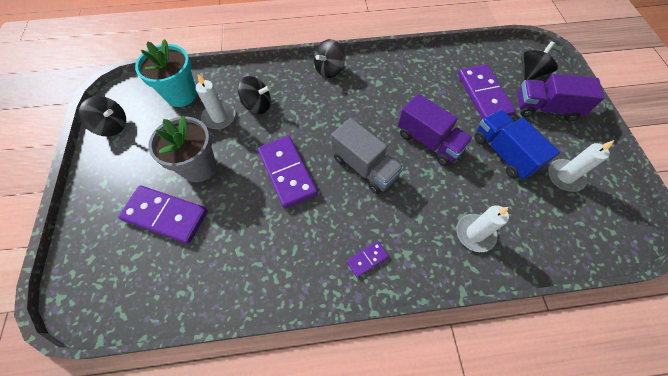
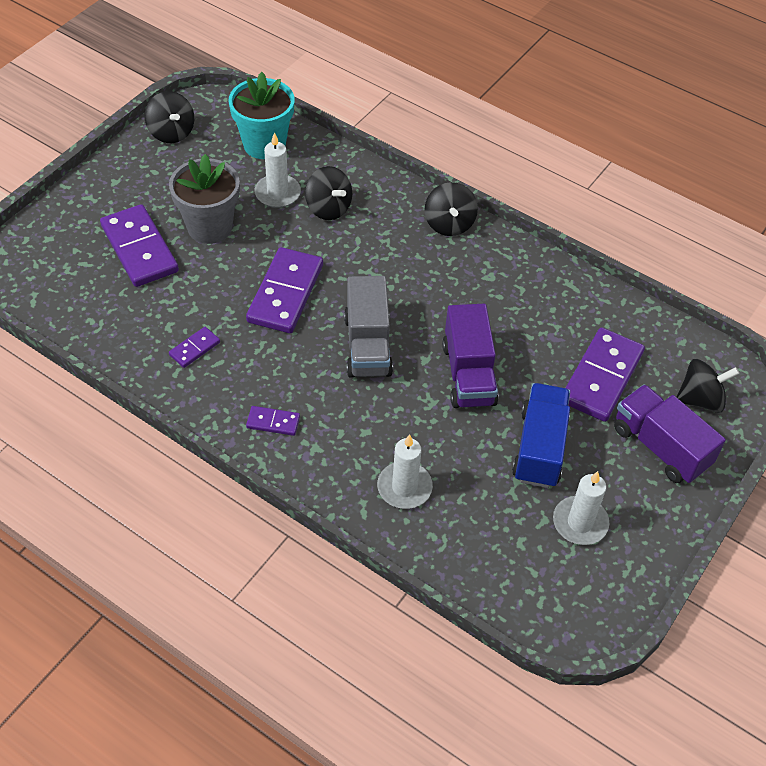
camera: 40 degrees right, 10 degrees down
black spinning top [314,39,345,78] -> black spinning top turned 90 degrees counterclockwise [425,182,478,236]
none -> purple domino [169,327,220,368]

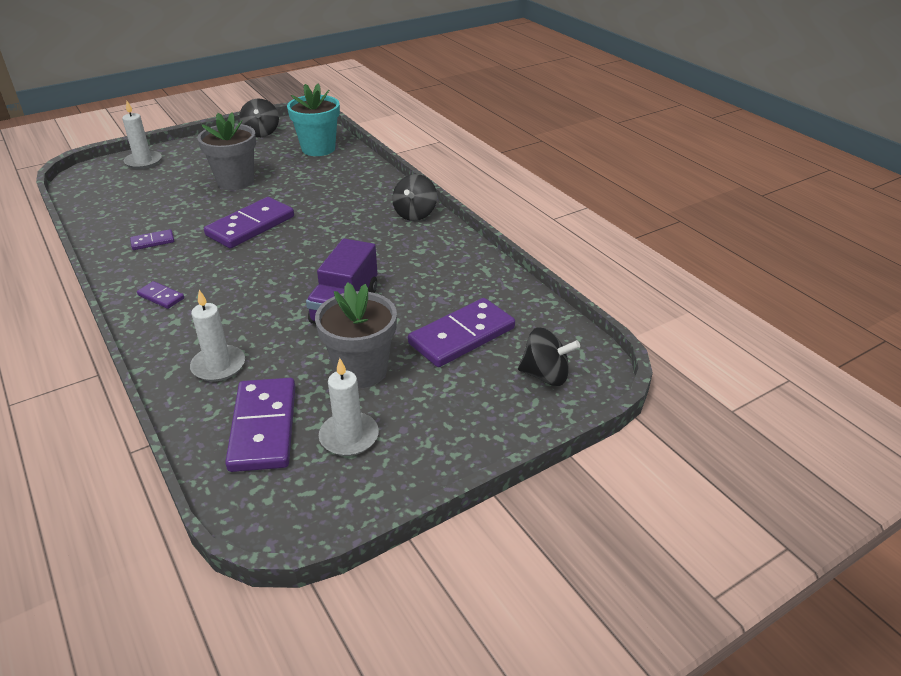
camera: 25 degrees right, 15 degrees down
purple domino [100,204,179,287] -> purple domino moved to [225,378,295,472]
white candle [255,132,301,208] -> white candle moved to [122,100,162,169]
black spinning top [305,166,352,220] -> none
grey truck [344,276,393,378] -> none
blue truck [512,383,570,488] -> grey flower pot [315,282,397,388]
purple truck [614,384,726,483] -> none

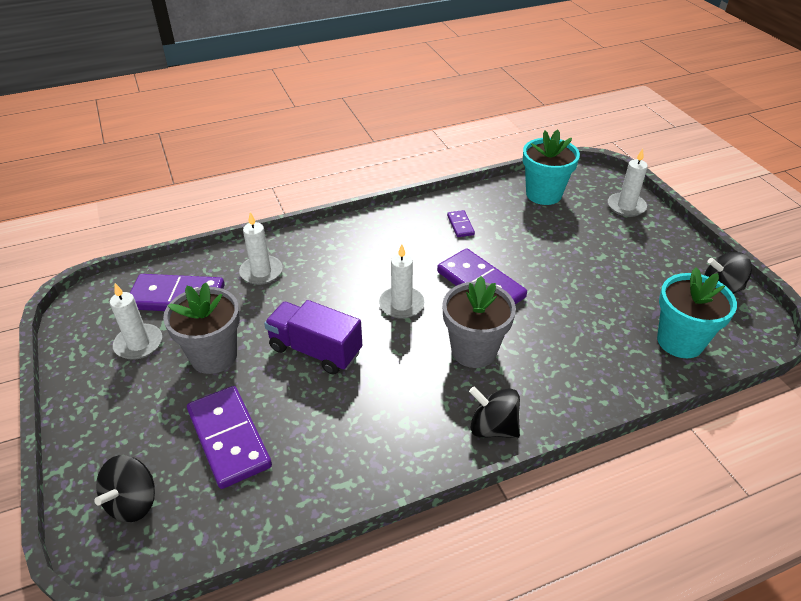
camera: 100 degrees right, 5 degrees up
purple domino [137,281,184,309] -> none
grey flower pot [197,112,256,190] -> grey flower pot moved to [442,276,516,368]
none -> white candle [379,244,424,319]
none -> turquoise flower pot [523,130,580,205]

